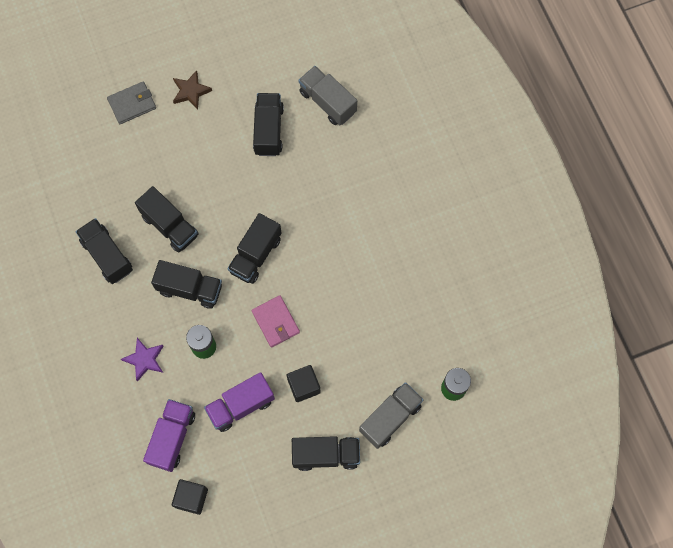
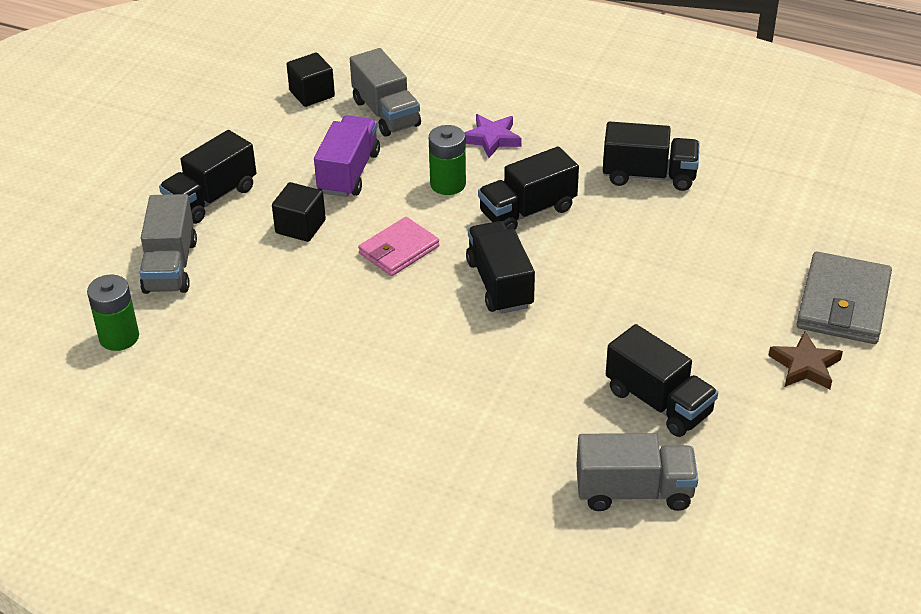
camera: 135 degrees right, 30 degrees down
grey wallet [107,81,156,124] -> grey wallet [797,252,892,344], size x1.51
black truck [135,186,199,253] -> none
purple truck [143,399,195,472] -> grey truck [350,48,421,137]
pink wallet [252,295,300,348] -> pink wallet turned 60 degrees counterclockwise [358,217,439,276]

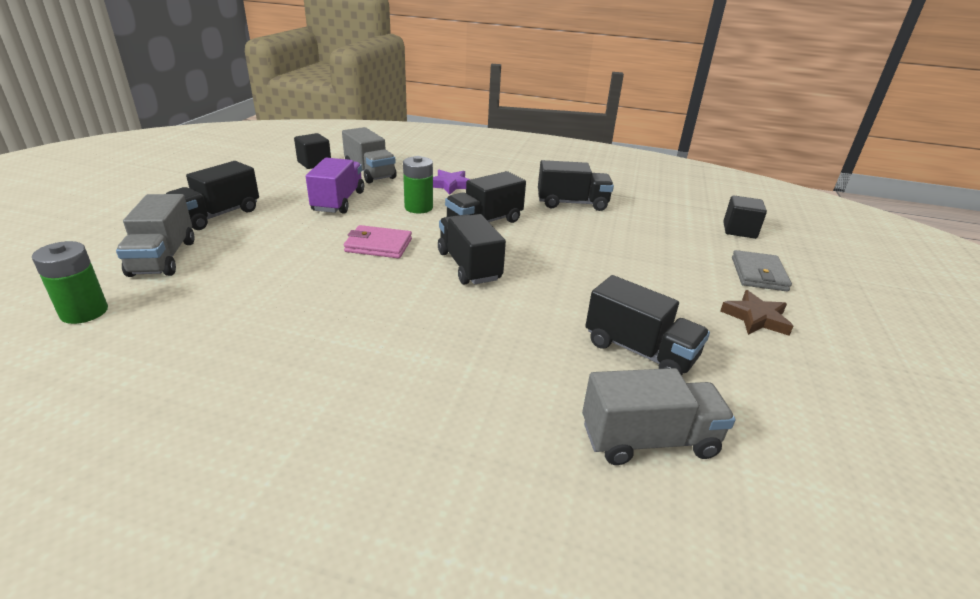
camera: 10 degrees left, 10 degrees down
black cube [272,182,326,242] -> black cube moved to [723,195,767,239]
pink wallet [358,217,439,276] -> pink wallet turned 60 degrees clockwise [344,225,412,258]
grey wallet [797,252,892,344] -> grey wallet [732,250,792,291], size x0.66

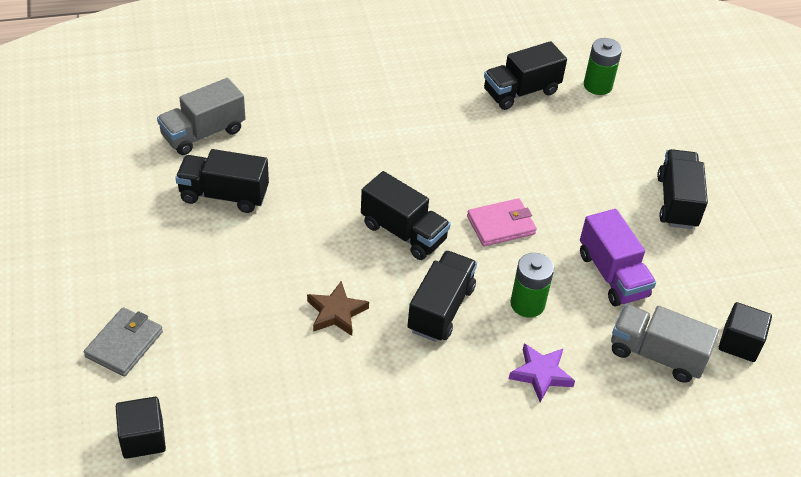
camera: 150 degrees right, 15 degrees up
grey truck [116,194,195,277] -> none
black truck [538,160,614,211] -> black truck moved to [484,41,567,110]
brown star [720,290,793,336] -> brown star moved to [307,281,369,336]
grey wallet [732,250,792,291] -> grey wallet turned 45 degrees clockwise [84,307,163,377]

